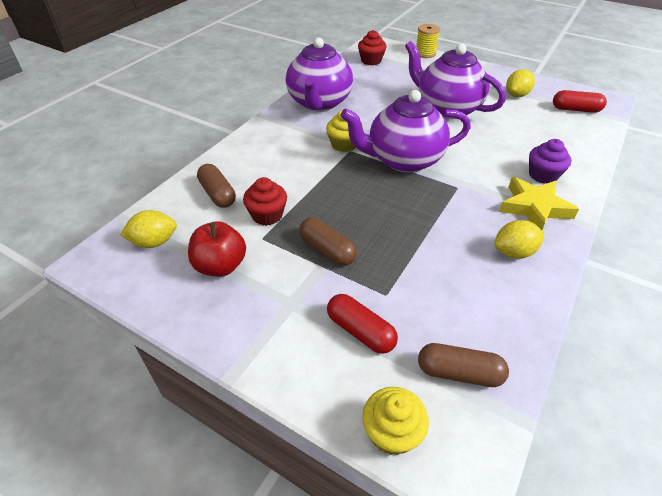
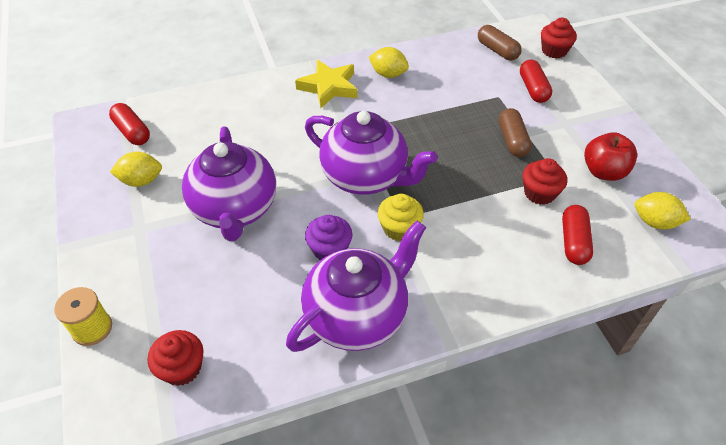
camera: 140 degrees left, 5 degrees up
brown capsule [197,164,236,208] -> red capsule [562,205,593,265]
yellow cupcake [362,387,429,455] -> red cupcake [541,18,577,58]
purple cupcake [529,139,572,184] -> purple cupcake moved to [305,215,352,260]

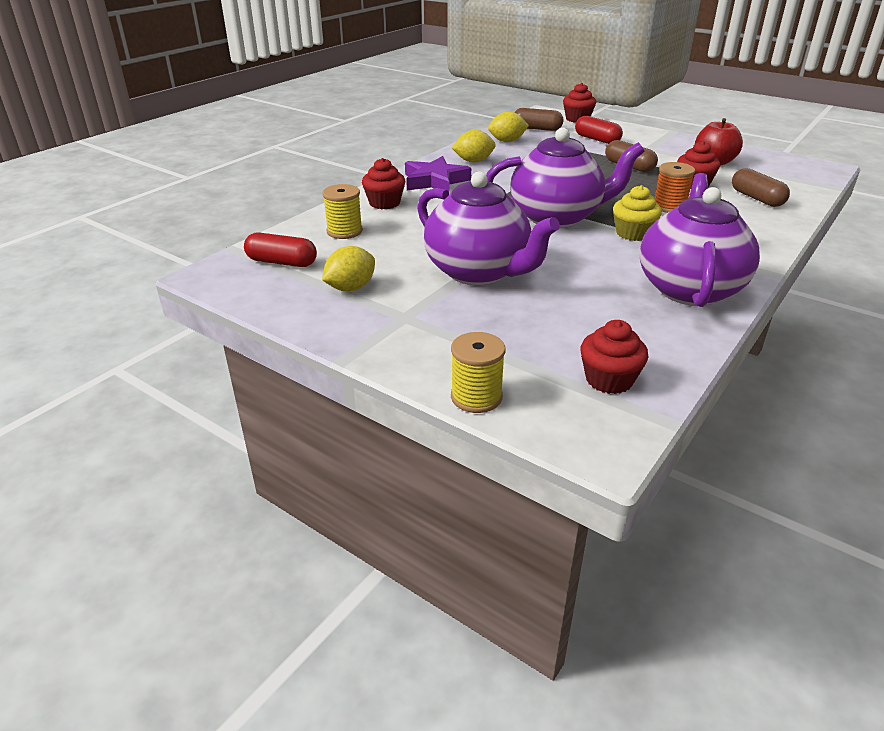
camera: 35 degrees left, 15 degrees down
yellow star [295,60,357,108] -> purple star [405,156,471,192]
purple cupcake [305,215,352,260] -> none
red capsule [562,205,593,265] -> brown capsule [732,168,790,207]
yellow lemon [635,192,691,230] -> yellow lemon moved to [488,111,529,142]
none -> yellow spool [322,184,363,239]
none -> red cupcake [362,158,405,209]
none -> orange spool [655,162,695,213]

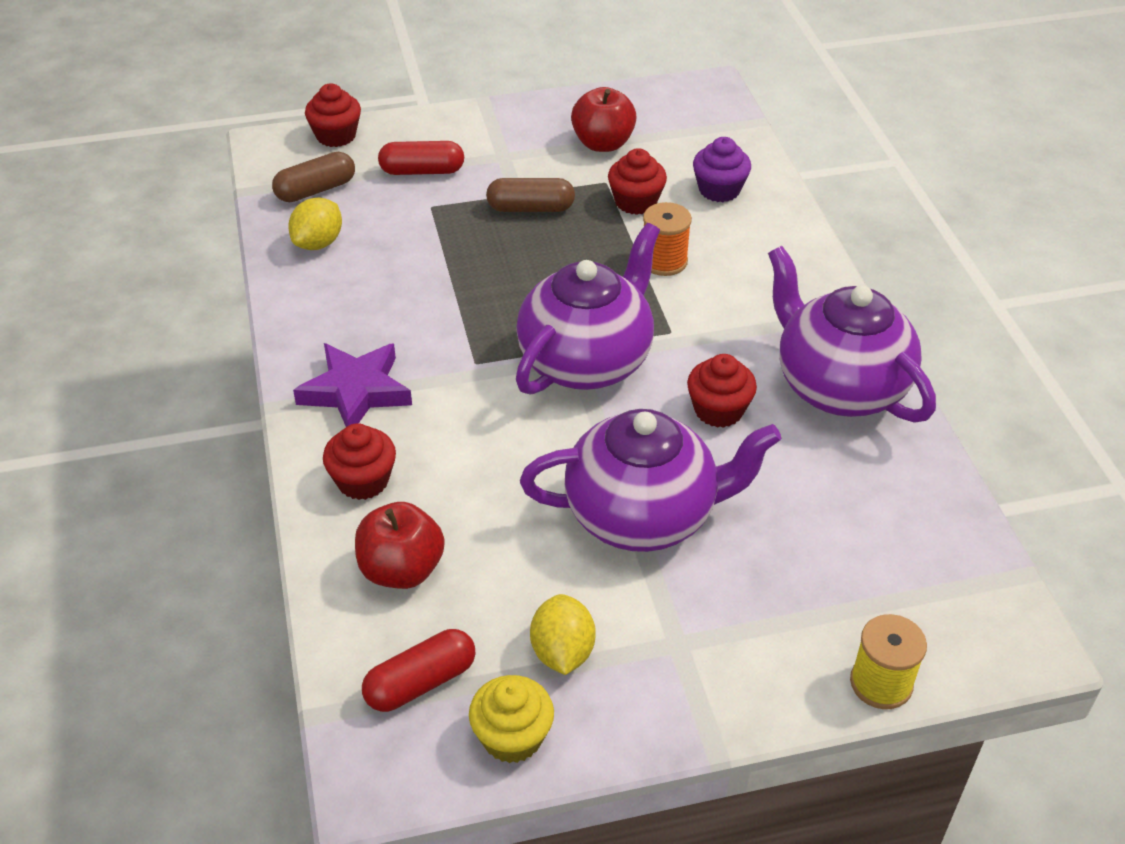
camera: 50 degrees left, 10 degrees up
yellow spool [322,184,363,239] -> red apple [355,502,445,589]
yellow lemon [452,130,496,162] -> none
red cupcake [580,320,648,394] -> red cupcake moved to [687,354,757,428]
yellow cupcake [613,185,662,241] -> yellow cupcake moved to [469,675,554,763]
brown capsule [732,168,790,207] -> purple cupcake [693,137,751,202]

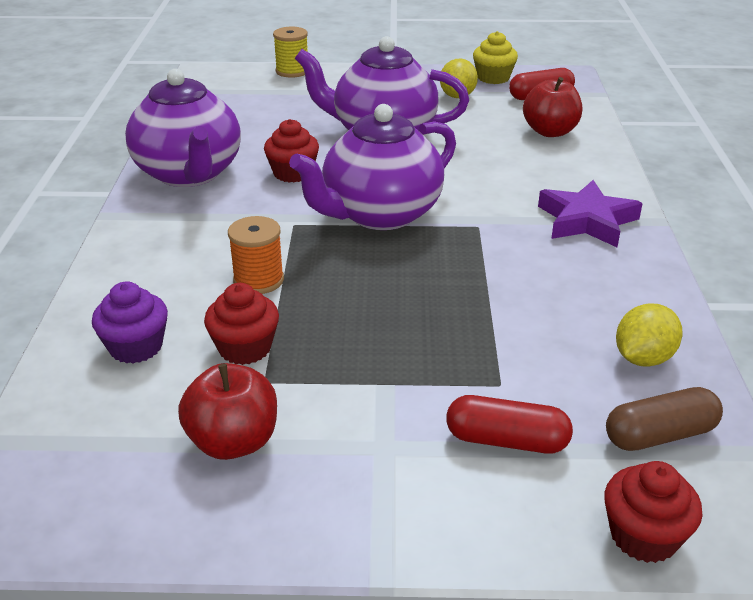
camera: 165 degrees left, 10 degrees down
red cupcake [323,423,396,500] -> none
brown capsule [486,178,575,212] -> none

